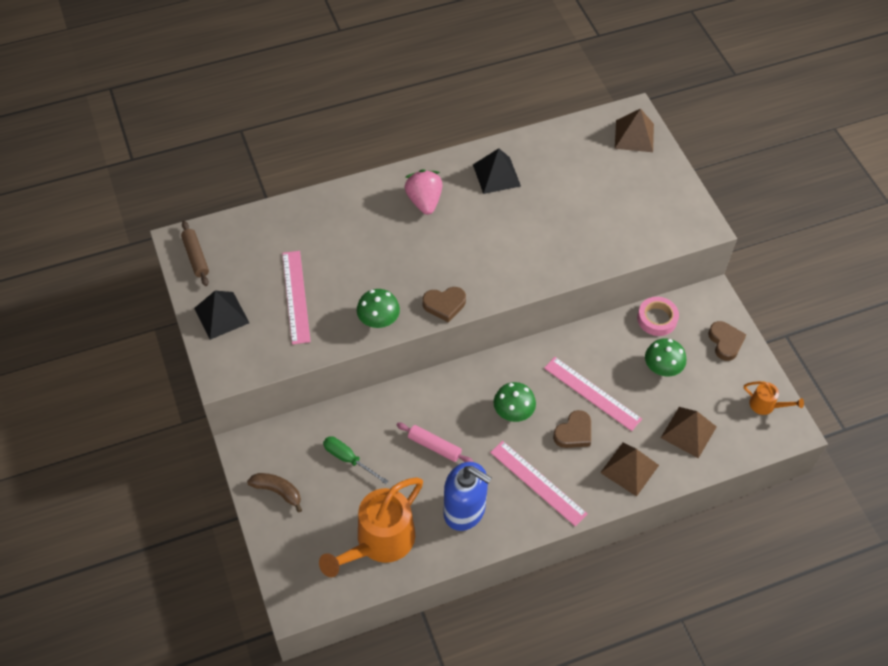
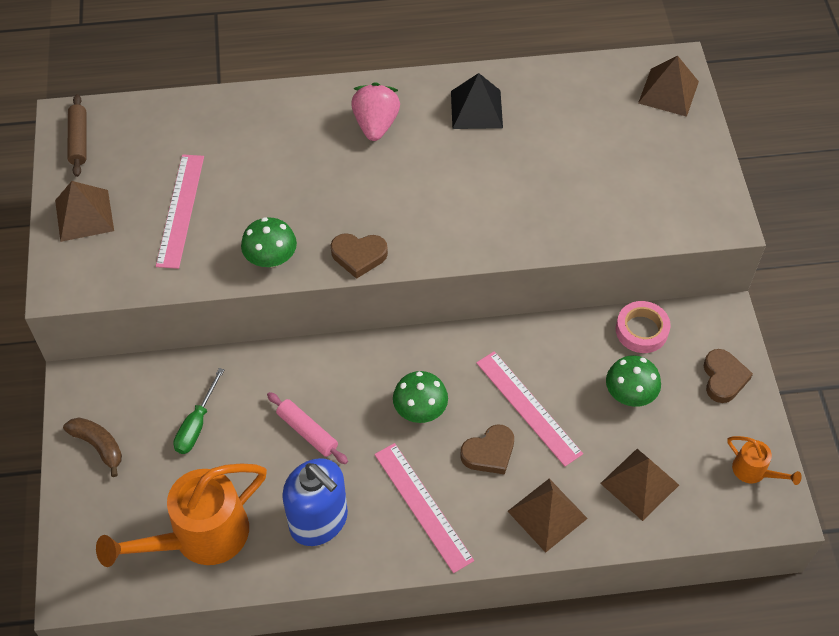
camera: 15 degrees right, 0 degrees up
black pyramid [194,291,249,340] -> brown pyramid [55,181,114,242]
green screwdriver [323,436,388,484] -> green screwdriver turned 120 degrees counterclockwise [173,368,224,454]

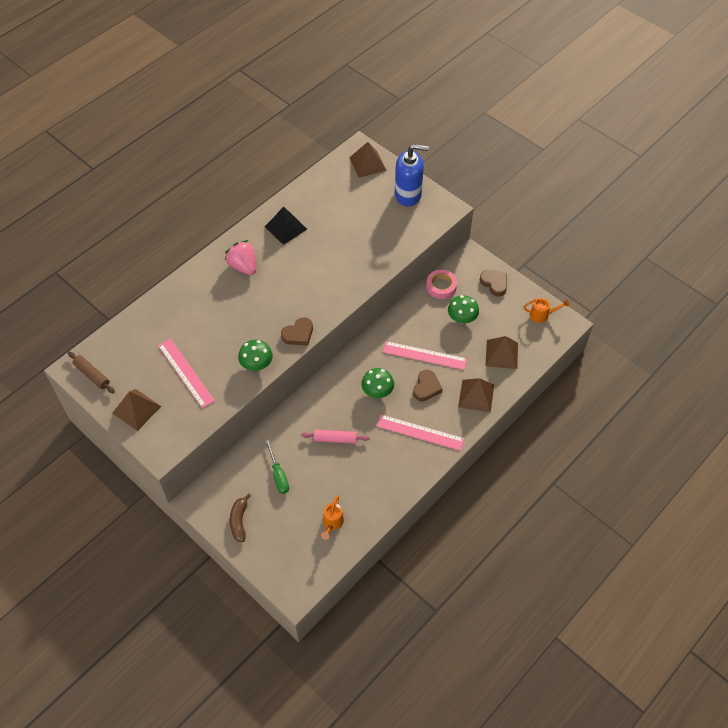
camera: 40 degrees left, 0 degrees up
brown banana [63,417,122,477] -> brown banana turned 90 degrees counterclockwise [230,493,251,542]
orange watering can [96,464,267,567] -> orange watering can [321,496,344,540], size x0.46
blue soap dispenser [282,458,348,546] -> blue soap dispenser moved to [395,144,429,206]

